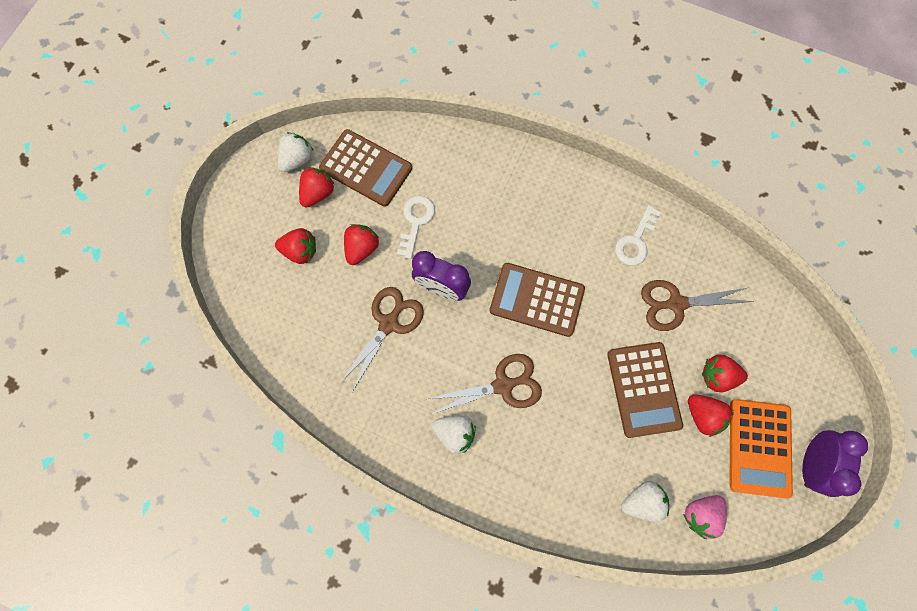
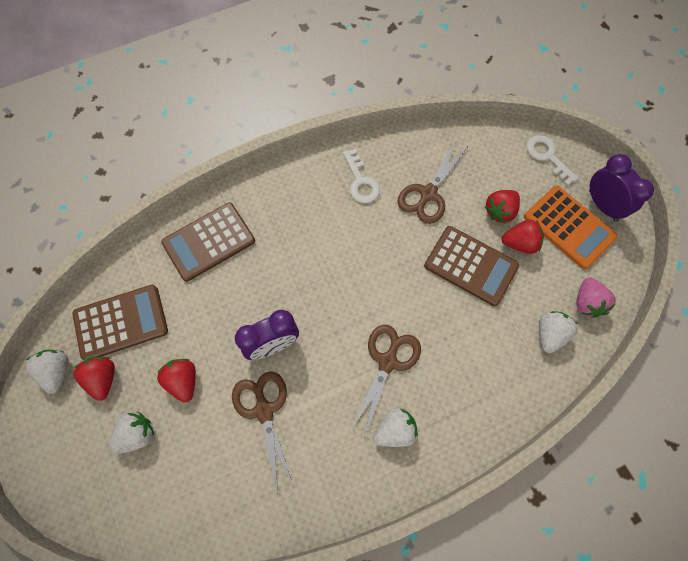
camera: 50 degrees left, 5 degrees down
red strawberry [275,228,316,264] -> white strawberry [110,412,155,454]
white key [397,196,435,259] -> white key moved to [526,135,578,185]
brown calculator [490,263,585,337] -> brown calculator moved to [161,203,255,282]

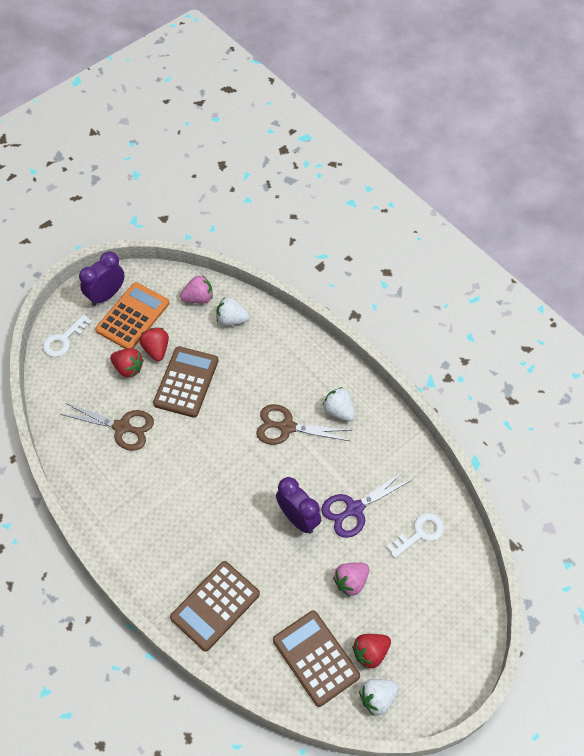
camera: 105 degrees left, 10 degrees down
white strawberry [110,412,155,454] -> none
red strawberry [157,359,196,403] -> pink strawberry [333,562,369,597]
brown calculator [161,203,255,282] -> brown calculator turned 90 degrees clockwise [170,561,260,651]
brown scissors [232,371,294,493] -> purple scissors [321,470,413,538]
white key [343,149,380,203] -> white key moved to [387,513,444,558]

